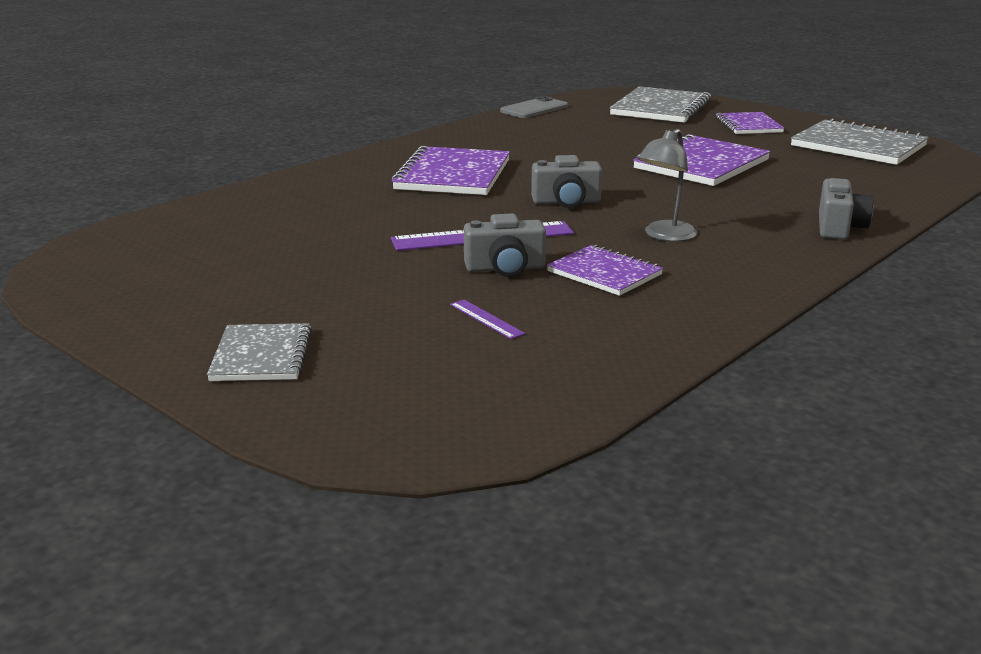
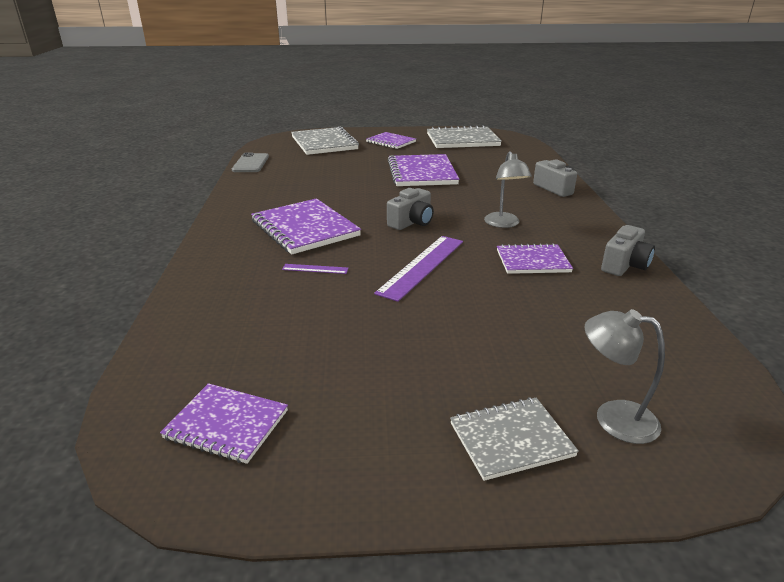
camera: 45 degrees left, 5 degrees up
grey notebook [207,323,312,381] -> grey notebook turned 60 degrees counterclockwise [450,397,579,481]
purple ruler [450,300,525,339] -> purple ruler moved to [282,264,349,274]
grey camera [464,213,546,277] -> grey camera moved to [601,225,655,276]
none -> purple notebook [160,383,288,464]
none -> grey lamp [585,309,665,444]

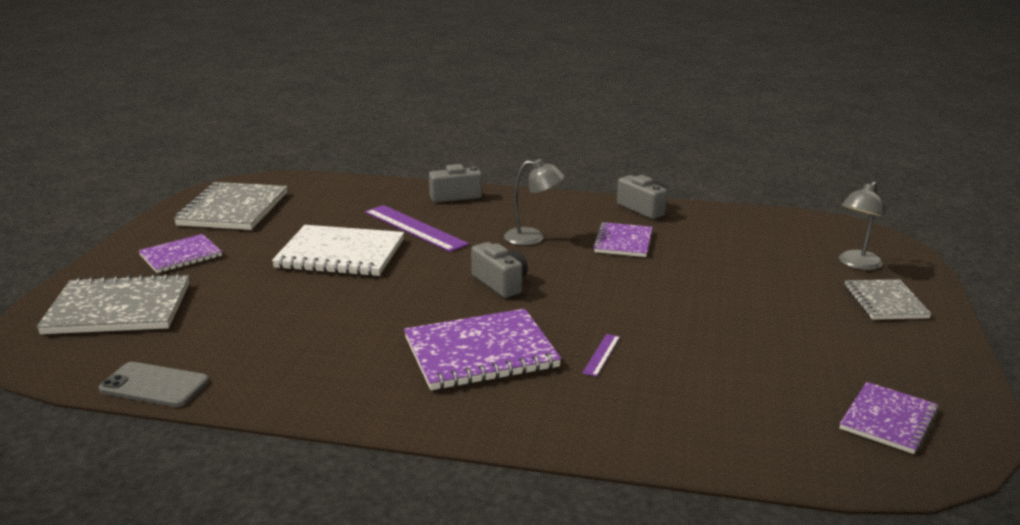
camera: 75 degrees left, 5 degrees down
purple ruler [374,236,463,302] -> purple ruler moved to [365,205,469,252]
purple notebook [388,154,459,186] -> white notebook [272,225,404,276]

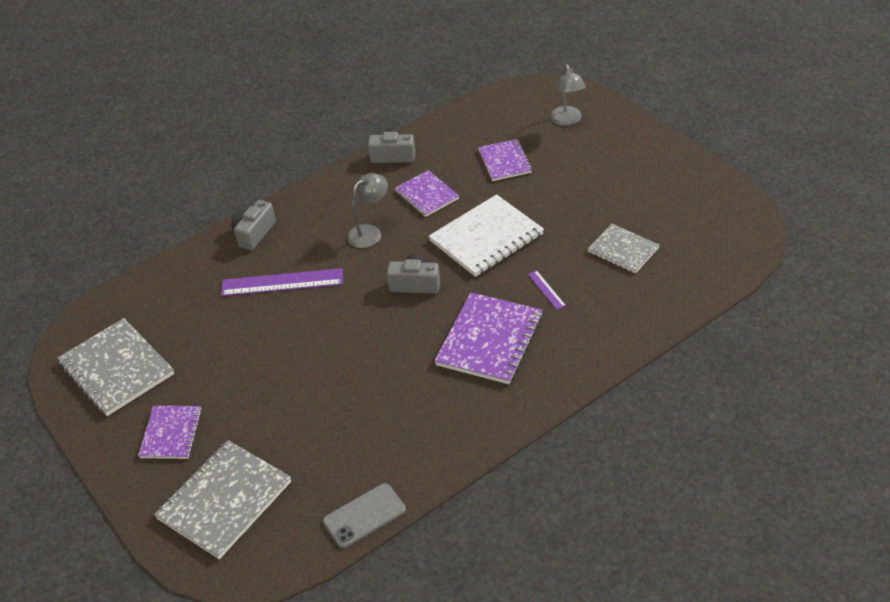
camera: 45 degrees left, 20 degrees up
white notebook [272,225,404,276] -> white notebook moved to [429,194,544,277]
purple notebook [840,382,939,454] -> purple notebook moved to [478,139,532,181]
grey notebook [845,279,932,320] -> grey notebook moved to [588,224,660,274]

